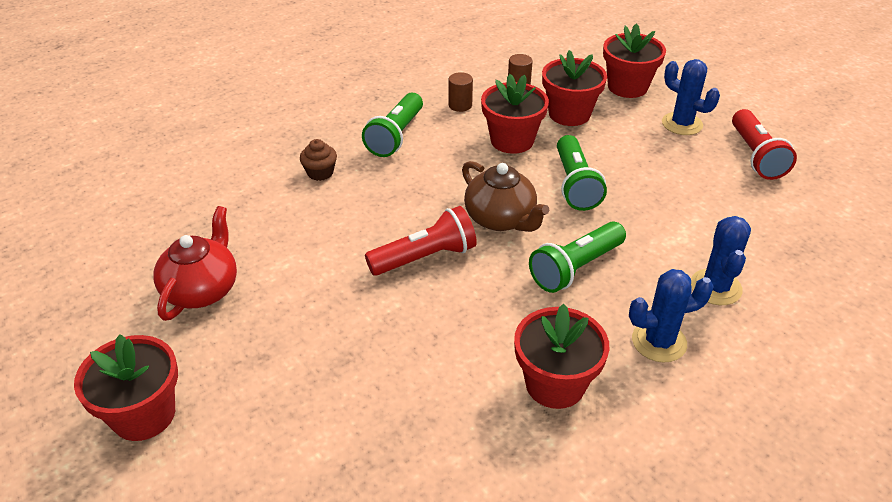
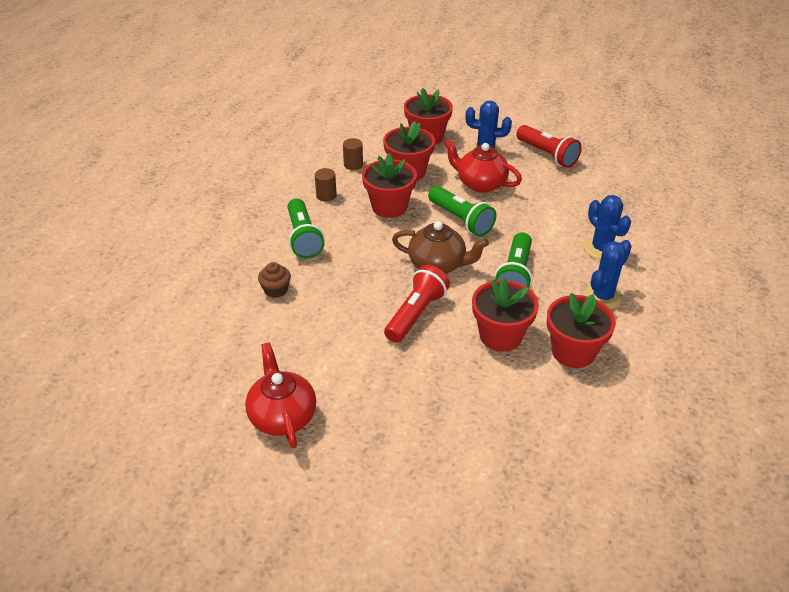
camera: 35 degrees left, 0 degrees up
red flower pot [74,334,178,441] -> red flower pot moved to [472,278,539,352]
none -> red teapot [444,139,522,193]

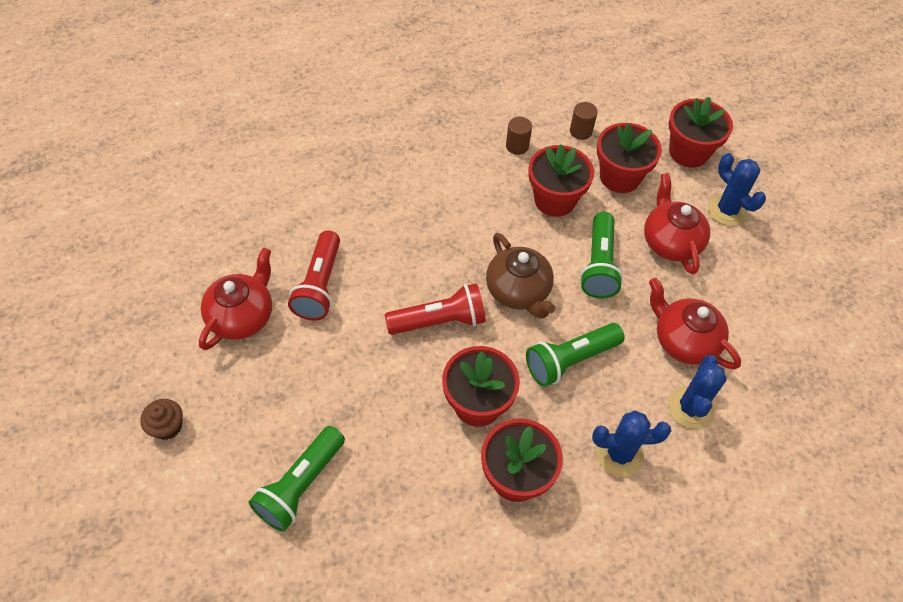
camera: 45 degrees right, 15 degrees up
brown cupcake [258,262,291,298] -> brown cupcake moved to [140,399,183,440]
green flashlight [288,198,324,259] -> green flashlight moved to [249,426,345,532]
red flashlight [516,125,582,168] -> red flashlight moved to [288,231,340,321]
none -> red teapot [649,278,741,369]

